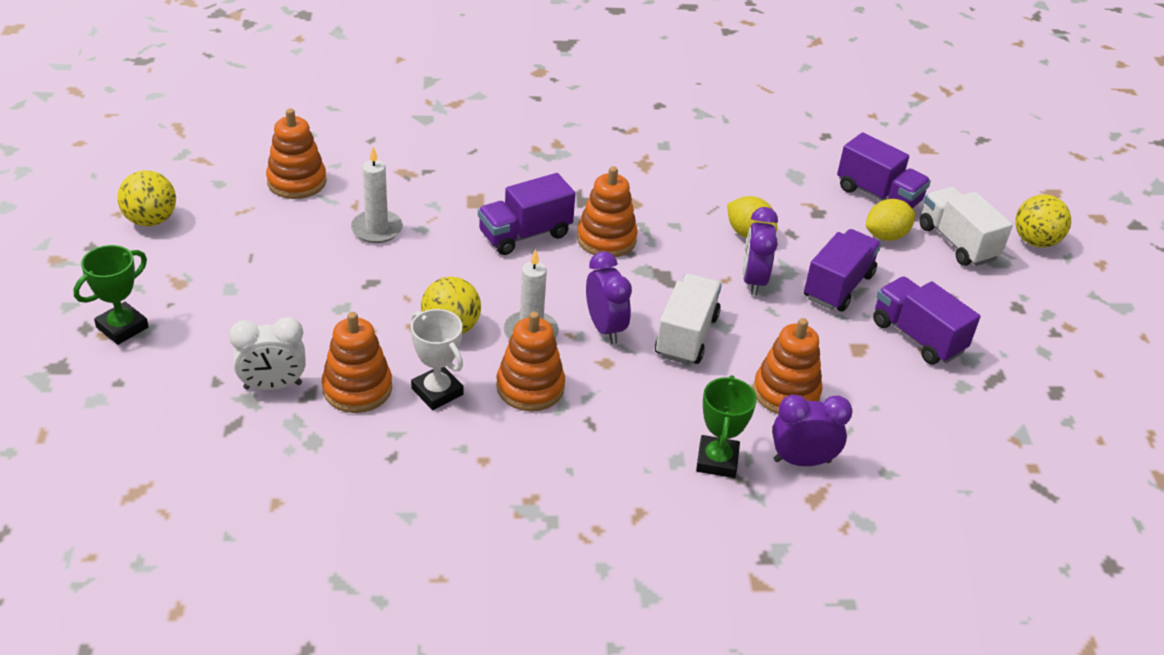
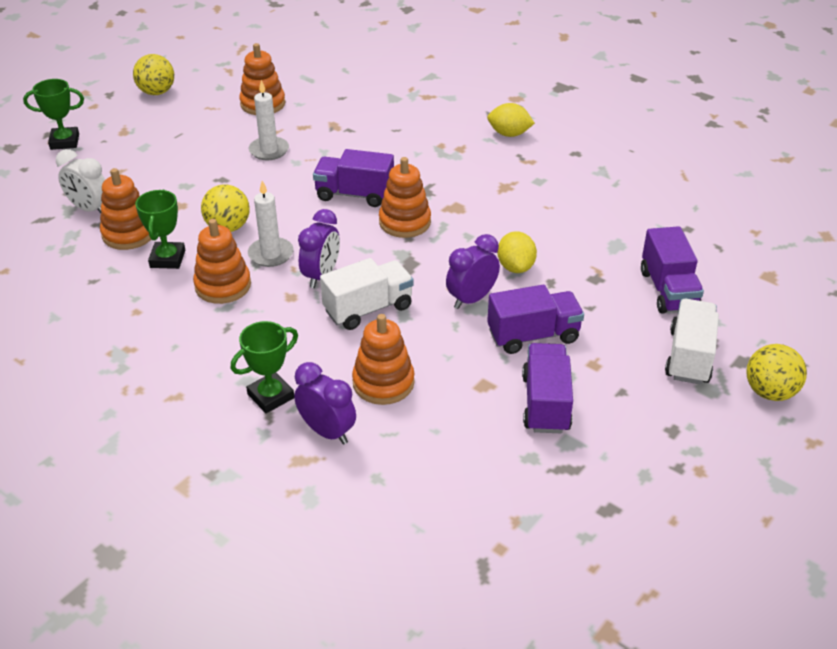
camera: 45 degrees right, 0 degrees up
white trophy [411,309,464,410] -> green trophy [135,189,185,269]
yellow lemon [866,199,916,241] -> yellow lemon moved to [487,103,535,137]

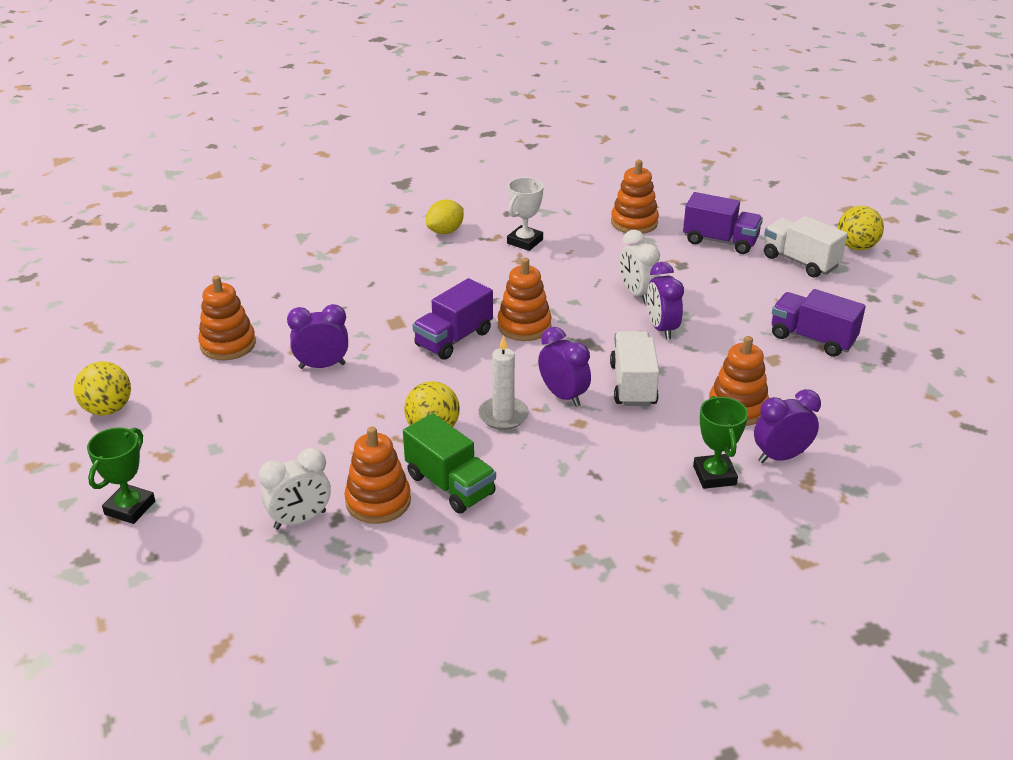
camera: 60 degrees left, 5 degrees down
green trophy [135,189,185,269] -> green truck [403,413,496,514]
orange stacking toy [193,219,251,304] -> orange stacking toy moved to [611,160,659,234]
white candle [249,80,289,160] -> purple clock [287,304,348,369]
purple truck [487,285,584,354] -> none
yellow lemon [497,231,537,273] -> white clock [620,230,660,304]
none -> white trophy [507,177,544,251]

